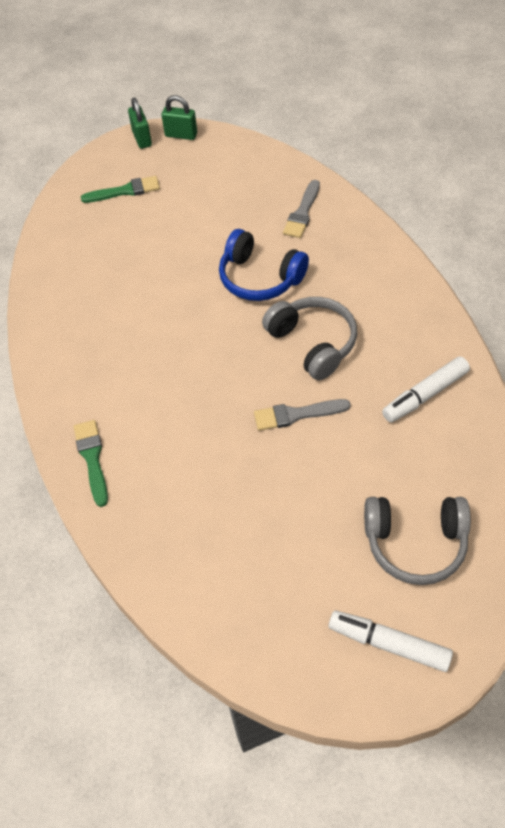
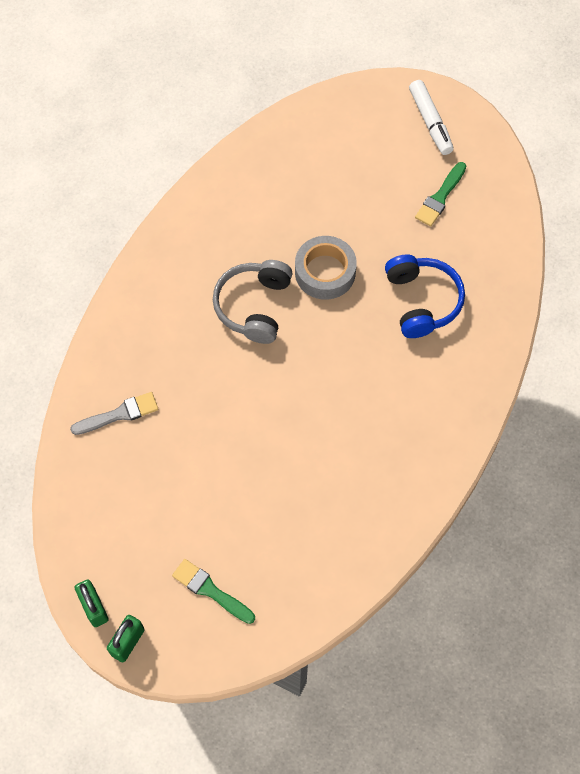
camera: 135 degrees left, 10 degrees up
green brush [74,420,108,507] -> green brush moved to [415,162,466,226]
blue headphones [219,229,309,301] -> blue headphones moved to [385,254,465,338]
grey brush [254,399,351,431] -> grey tape [295,236,357,300]
grey headphones [364,497,471,585] -> none
white marker [382,356,470,423] -> none

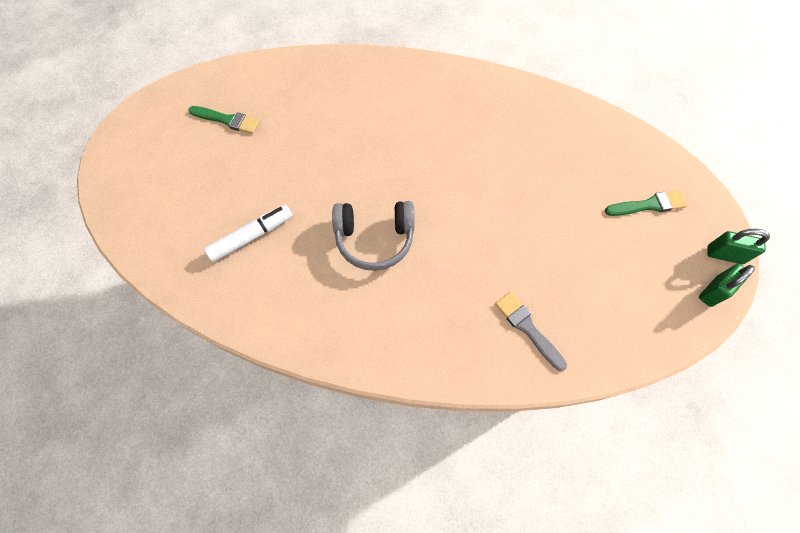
camera: 105 degrees left, 0 degrees up
green brush [172,559,255,624] -> green brush turned 120 degrees counterclockwise [605,190,687,216]
grey tape [295,236,357,300] -> none
blue headphones [385,254,465,338] -> none
white marker [409,80,454,155] -> white marker moved to [204,205,292,262]

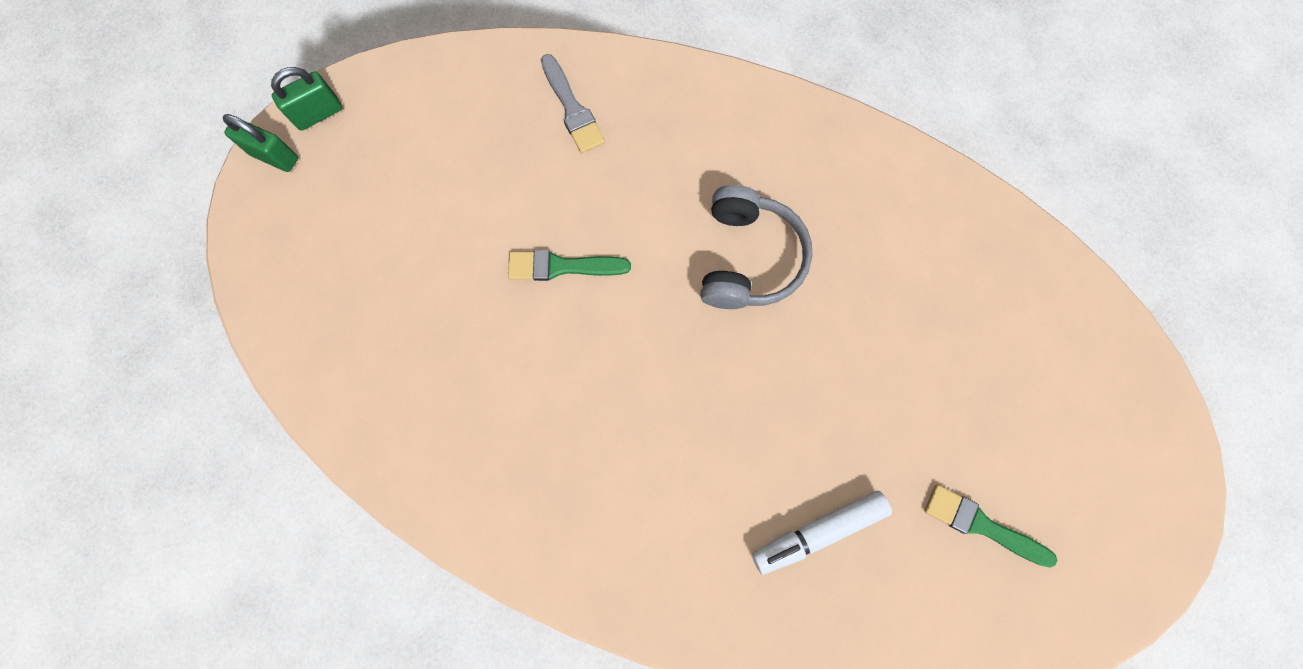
camera: 170 degrees left, 10 degrees up
white marker [204,205,292,262] -> white marker moved to [752,491,892,575]
grey headphones [332,201,415,271] -> grey headphones turned 90 degrees clockwise [700,185,813,309]
green brush [605,190,687,216] -> green brush moved to [508,250,631,281]

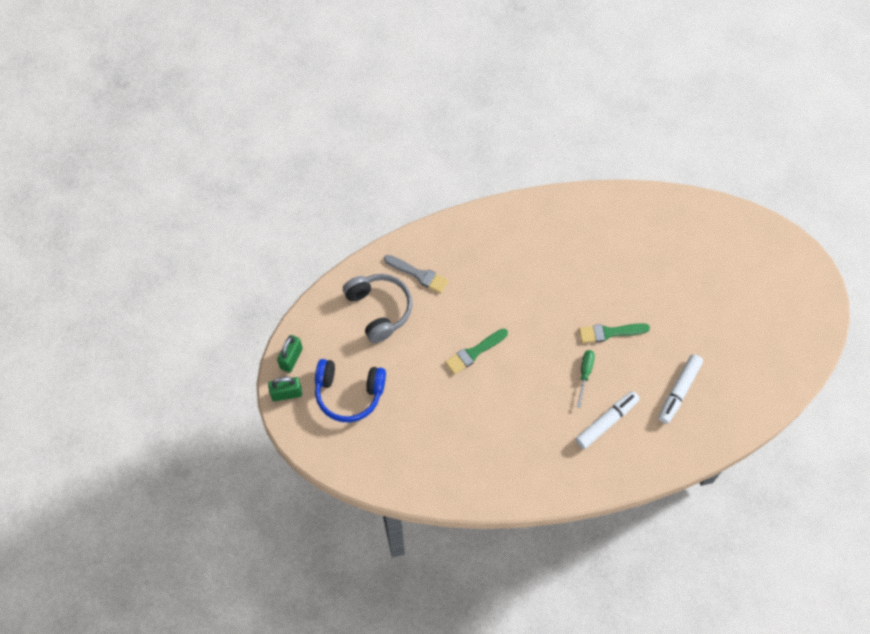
camera: 35 degrees left, 10 degrees down
grey headphones [700,185,813,309] -> grey headphones moved to [343,274,412,343]
green brush [925,485,1057,568] -> green brush moved to [579,323,650,343]
none -> blue headphones [315,359,386,422]
none -> white marker [575,391,640,449]
none -> green screwdriver [577,350,595,408]

